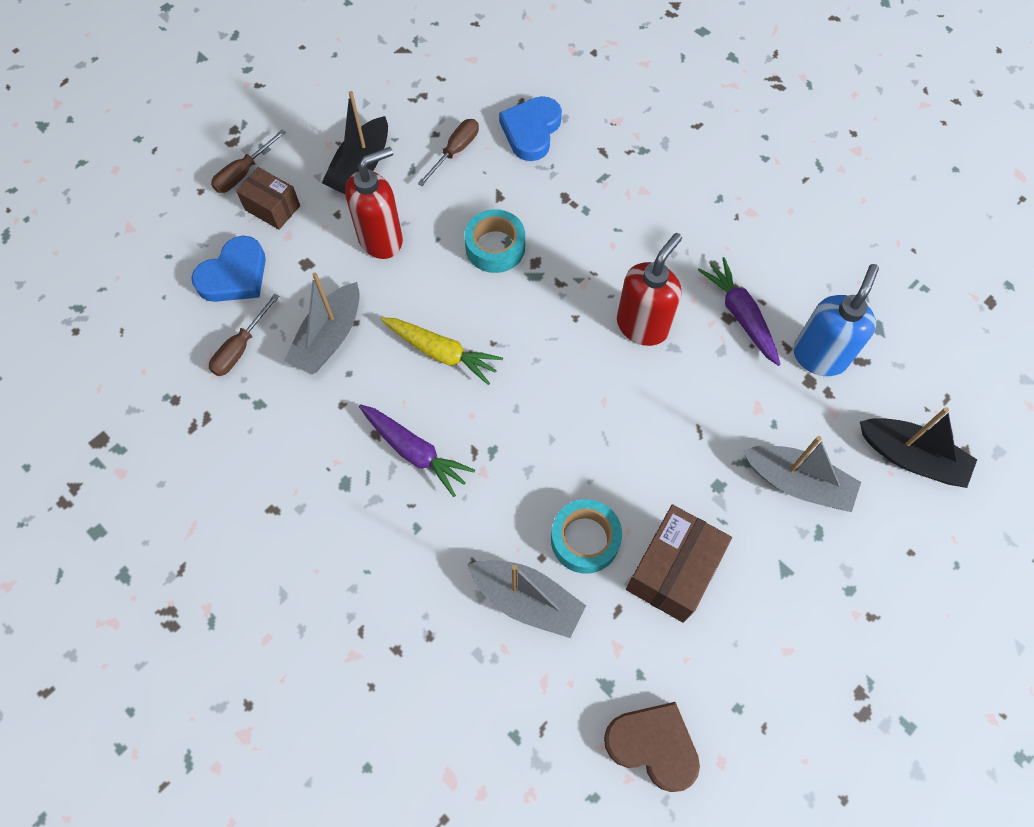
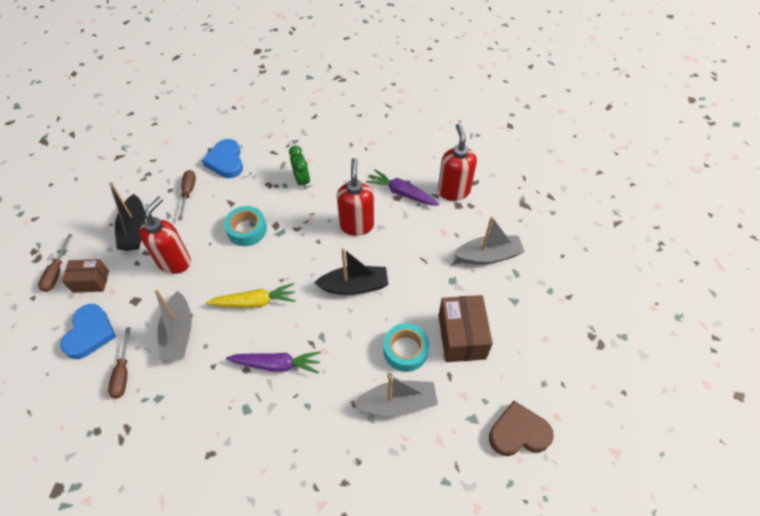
camera: 35 degrees left, 10 degrees down
blue soap dispenser [793,264,879,376] -> red soap dispenser [438,123,477,201]
black boat [860,407,977,488] -> black boat moved to [315,248,388,295]
none -> green clock [289,145,310,189]

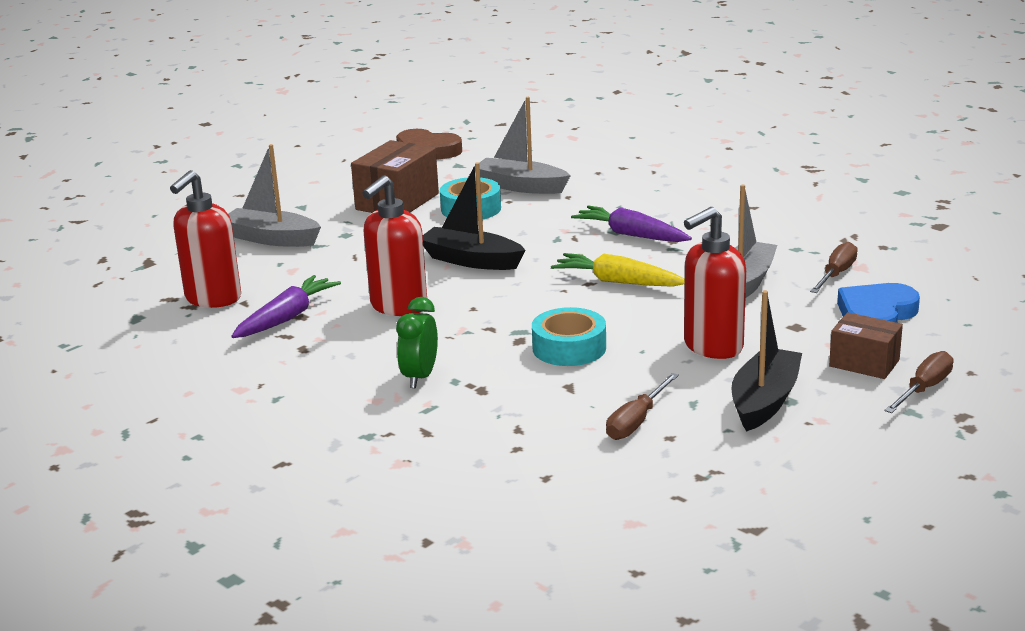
camera: 145 degrees left, 30 degrees down
blue heart [202,139,243,178] -> none
purple carrot [366,169,440,206] -> purple carrot turned 120 degrees counterclockwise [231,275,341,338]

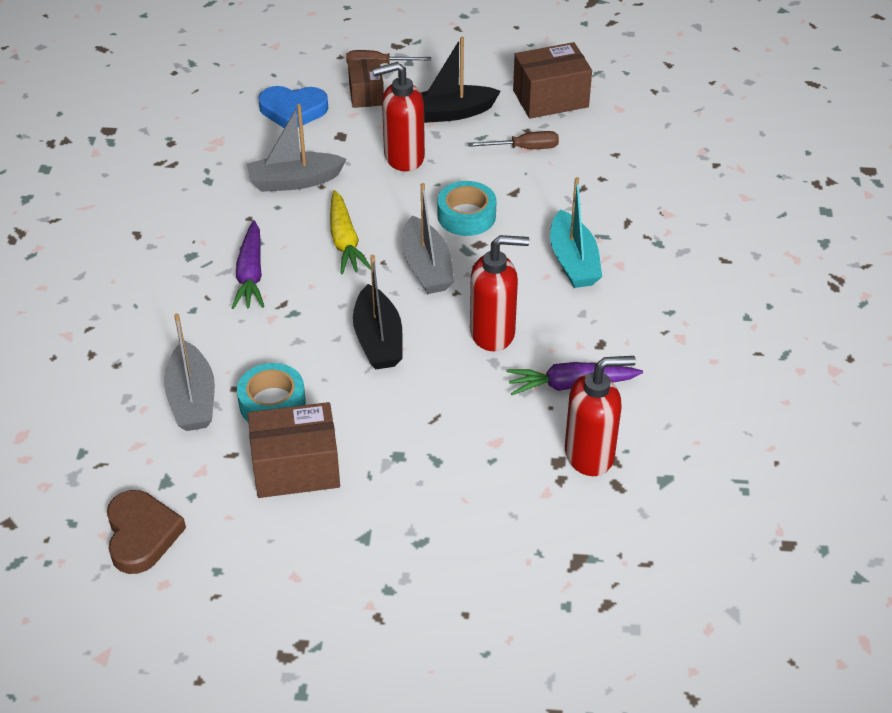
camera: 130 degrees left, 20 degrees up
grey boat [228,144,321,247] -> grey boat moved to [402,183,454,294]
green clock [396,297,438,388] -> turquoise boat [550,177,602,288]
red soap dispenser [684,207,746,359] -> red soap dispenser turned 150 degrees clockwise [372,62,425,171]
brown screwdriver [810,242,858,293] -> none
none -> brown box [513,42,592,119]

